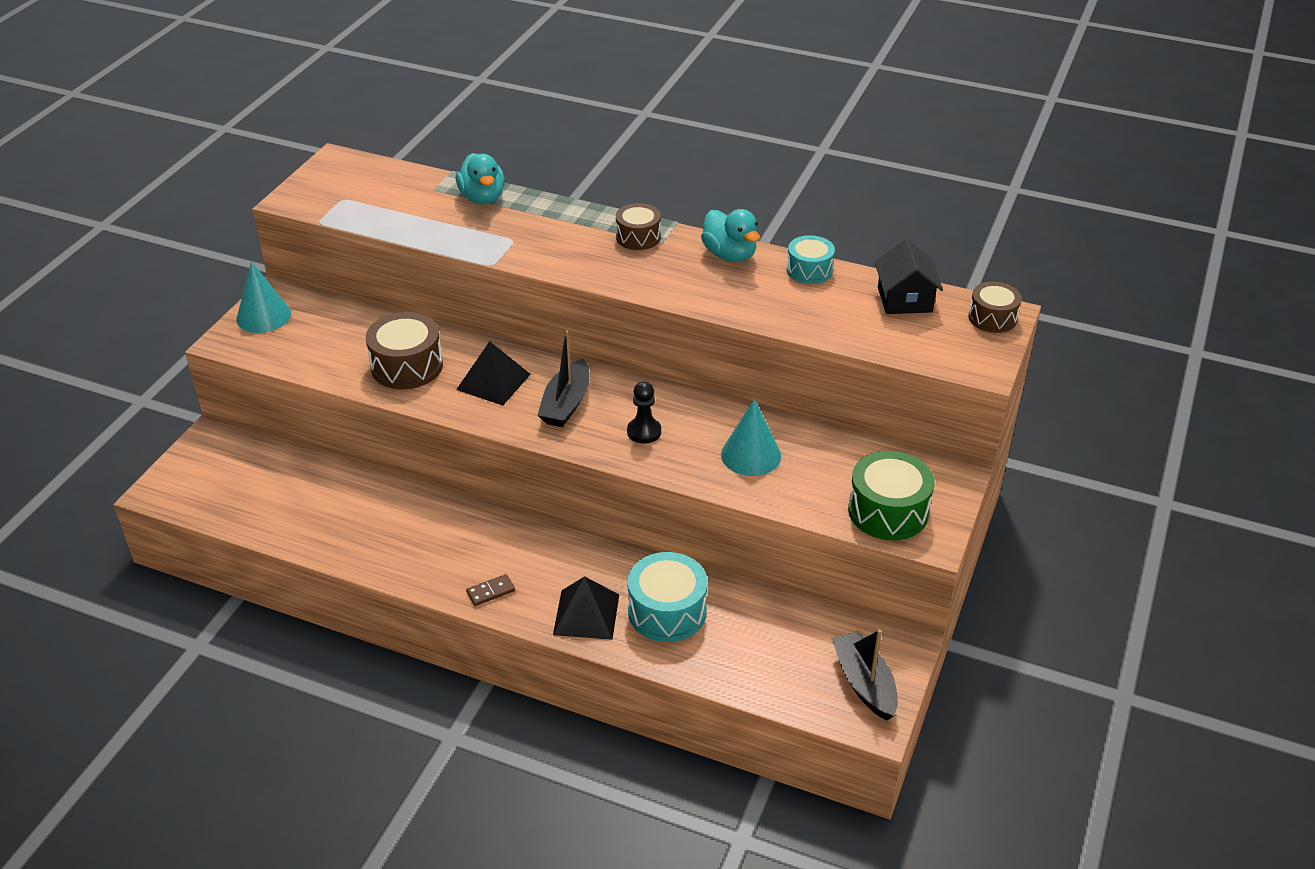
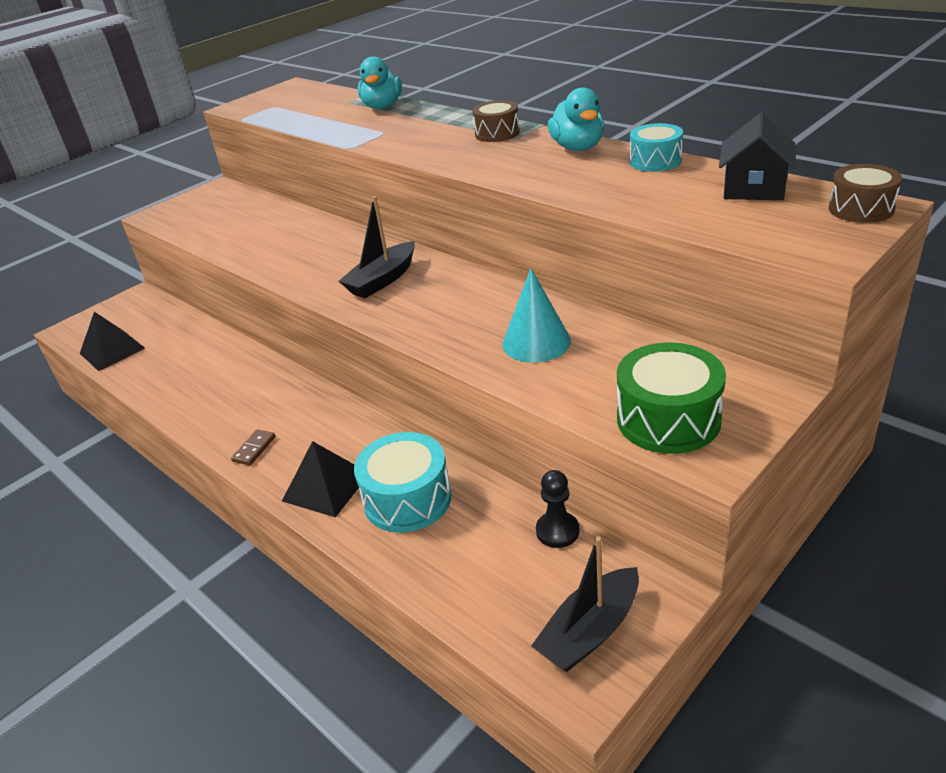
camera: 25 degrees right, 5 degrees down
turquoise cone [236,262,291,333] -> none
brown drum [366,312,443,389] -> none
black pyramid [456,341,531,405] -> black pyramid moved to [80,312,145,371]
brown domino [466,574,515,606] -> brown domino turned 60 degrees counterclockwise [231,429,276,466]
black pawn [627,381,661,444] -> black pawn moved to [536,470,579,548]
black boat [832,629,898,721] -> black boat turned 135 degrees counterclockwise [531,536,639,672]

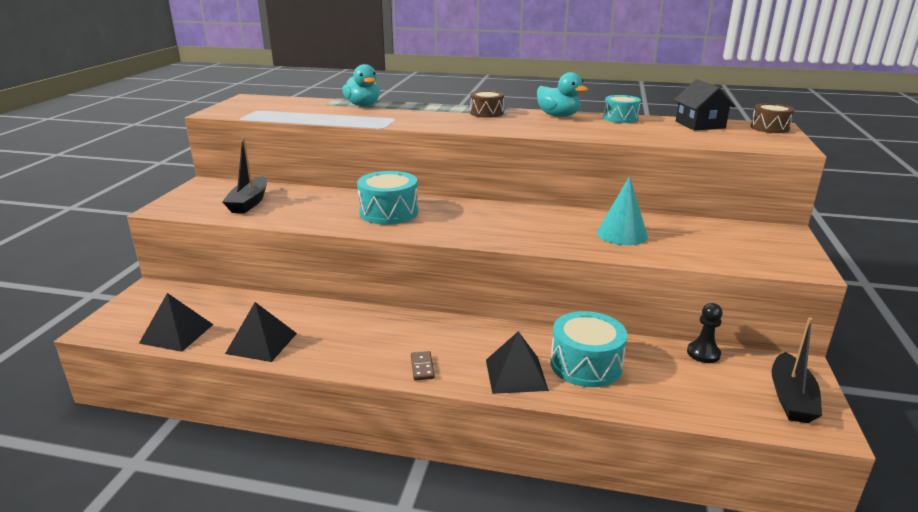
camera: 35 degrees left, 10 degrees down
black boat [339,196,415,298] -> black boat moved to [222,137,267,214]
green drum [617,342,726,454] -> none
none -> black pyramid [225,302,297,362]
none -> turquoise drum [357,171,418,225]

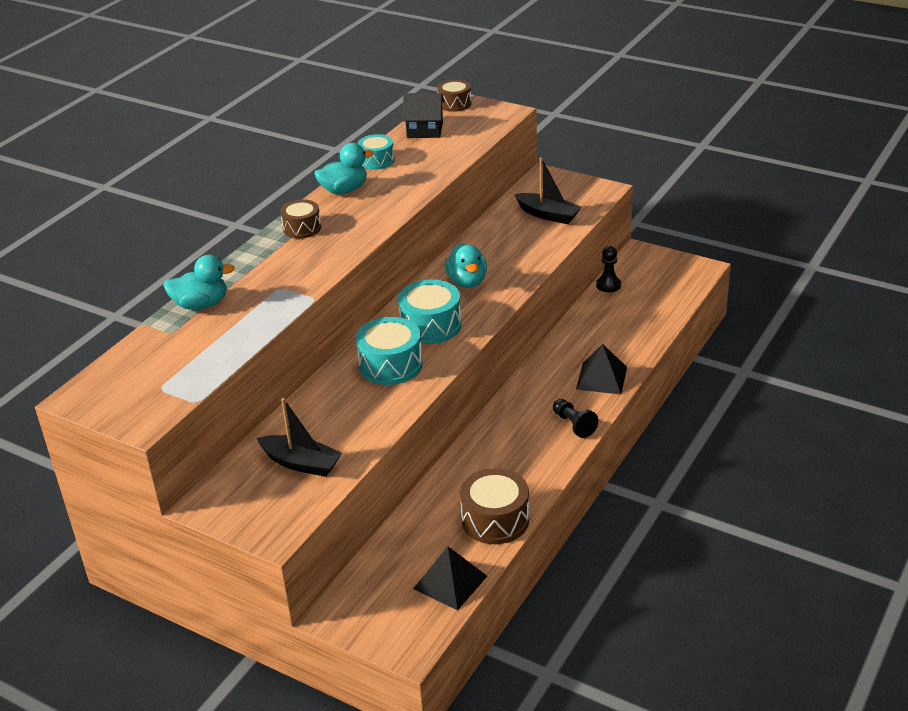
camera: 70 degrees left, 10 degrees up
black pyramid [225,302,297,362] -> brown drum [460,468,529,544]
brown domino [411,351,435,381] -> black pawn [553,399,598,438]
turquoise drum [550,311,627,387] -> turquoise drum moved to [398,279,462,344]
turquoise cone [597,176,648,245] -> none
black boat [772,317,822,423] -> black boat moved to [514,157,581,224]
none -> turquoise duck [445,243,487,288]

